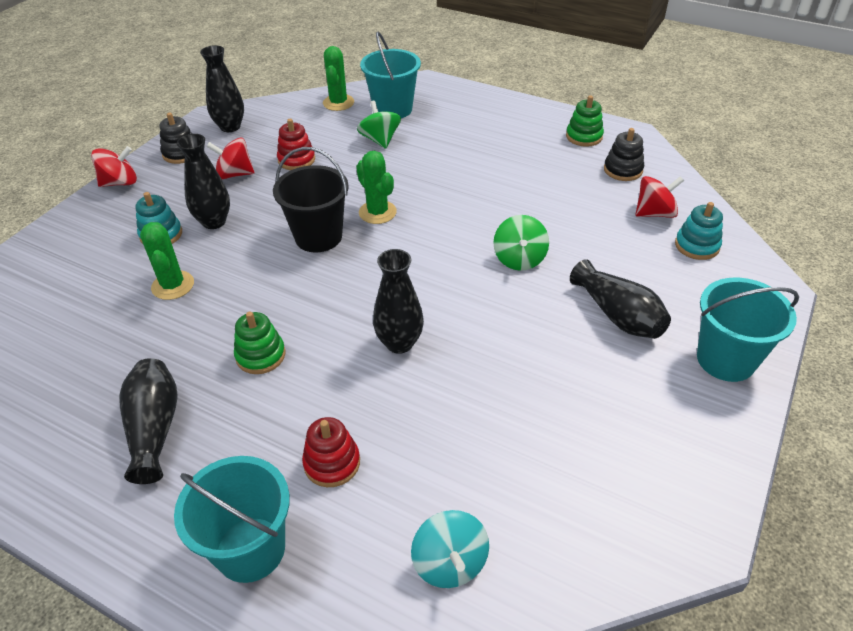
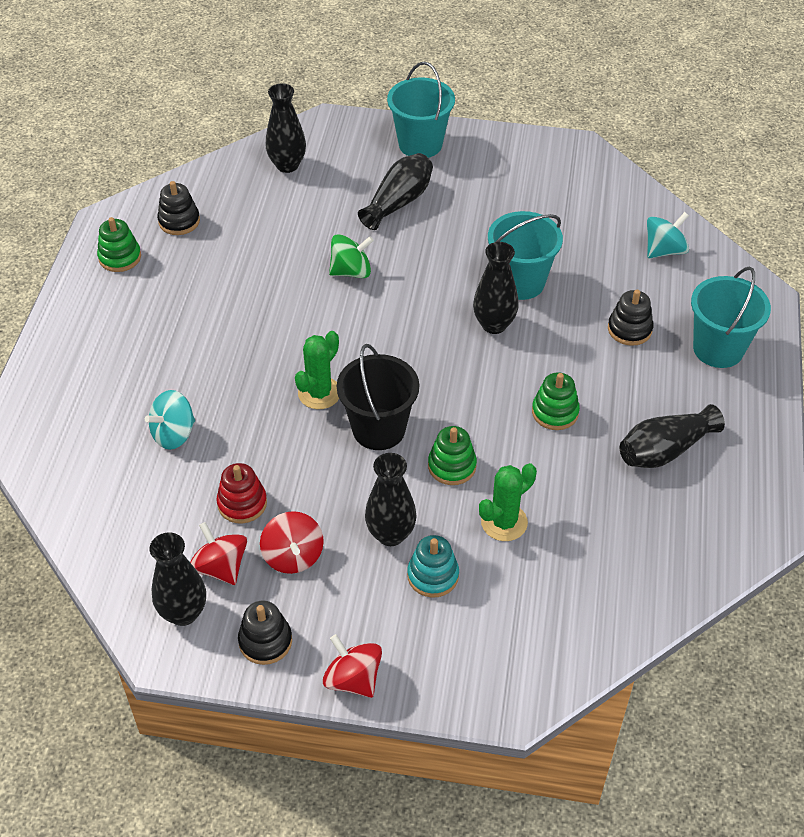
camera: 110 degrees left, 5 degrees up
red stacking toy [302,417,360,487] -> black stacking toy [608,290,653,346]
green cactus [323,46,354,111] -> none
green spinning top [357,100,401,149] -> turquoise spinning top [145,390,195,450]
turquoise bucket [360,31,421,118] -> turquoise bucket moved to [488,211,563,300]
red spinning top [635,176,684,218] -> red spinning top moved to [190,522,247,585]
turquoise stacking toy [675,202,723,260] -> black vase [266,83,306,173]
none -> green stacking toy [428,426,477,485]

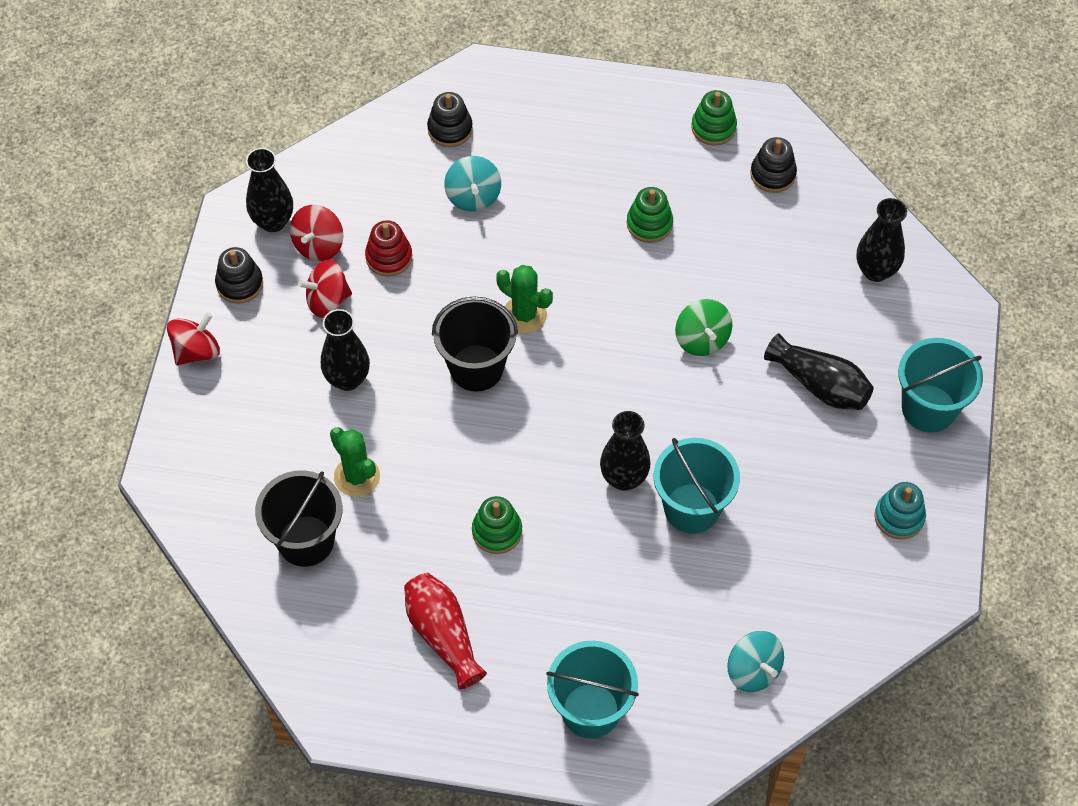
camera: 90 degrees right, 10 degrees up
turquoise spinning top [145,390,195,450] -> turquoise spinning top turned 150 degrees counterclockwise [444,156,501,211]
red spinning top [190,522,247,585] -> red spinning top turned 150 degrees clockwise [290,205,343,261]
turquoise stacking toy [407,535,459,598] -> turquoise stacking toy moved to [874,482,926,539]
green stacking toy [428,426,477,485] -> green stacking toy moved to [627,187,673,243]
black stacking toy [608,290,653,346] -> black stacking toy moved to [427,92,473,147]
black vase [619,404,725,468] -> red vase [404,573,487,689]
none -> black bucket [255,470,343,567]

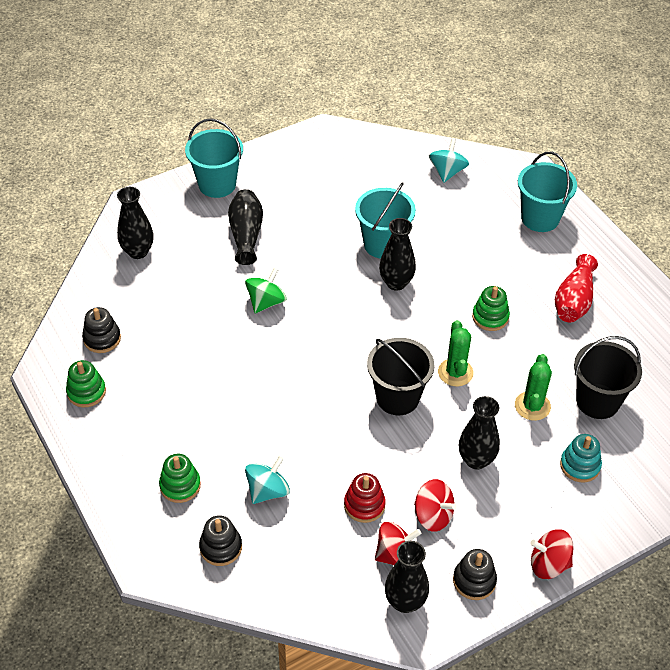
camera: 130 degrees left, 10 degrees down
green cactus [496,265,553,333] -> green cactus moved to [438,320,473,386]
green stacking toy [627,187,673,243] -> green stacking toy moved to [159,454,201,503]
turquoise stacking toy [874,482,926,539] -> turquoise stacking toy moved to [560,434,602,482]

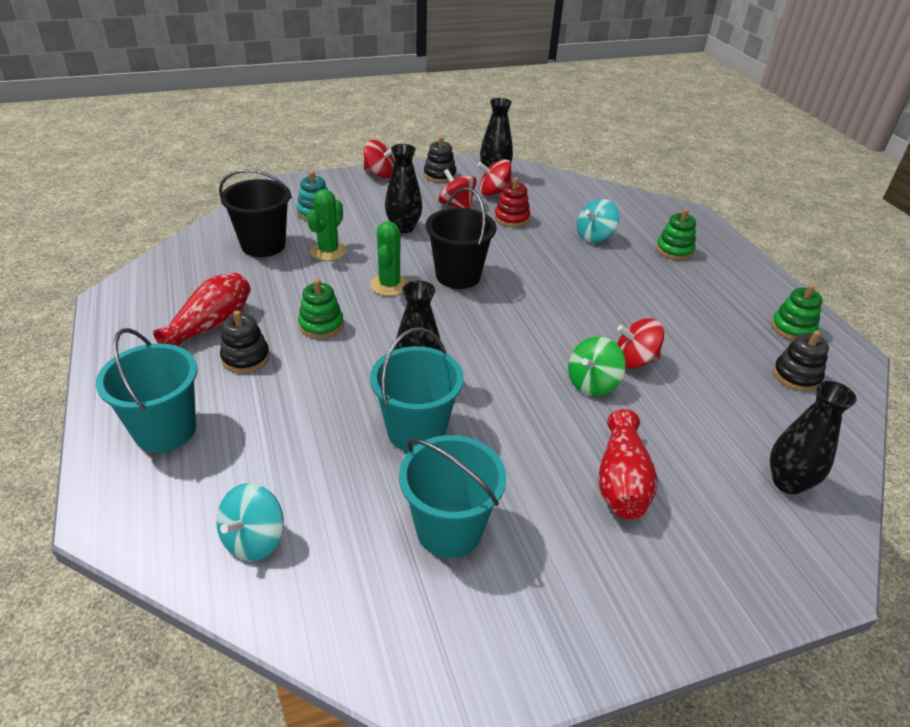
camera: 170 degrees left, 10 degrees down
turquoise bucket [185,118,243,198] -> turquoise bucket moved to [399,435,506,558]
black stacking toy [199,515,242,566] -> black stacking toy moved to [220,310,270,373]
black vase [228,189,263,265] -> red vase [598,409,657,519]
none -> red spinning top [617,318,664,369]

